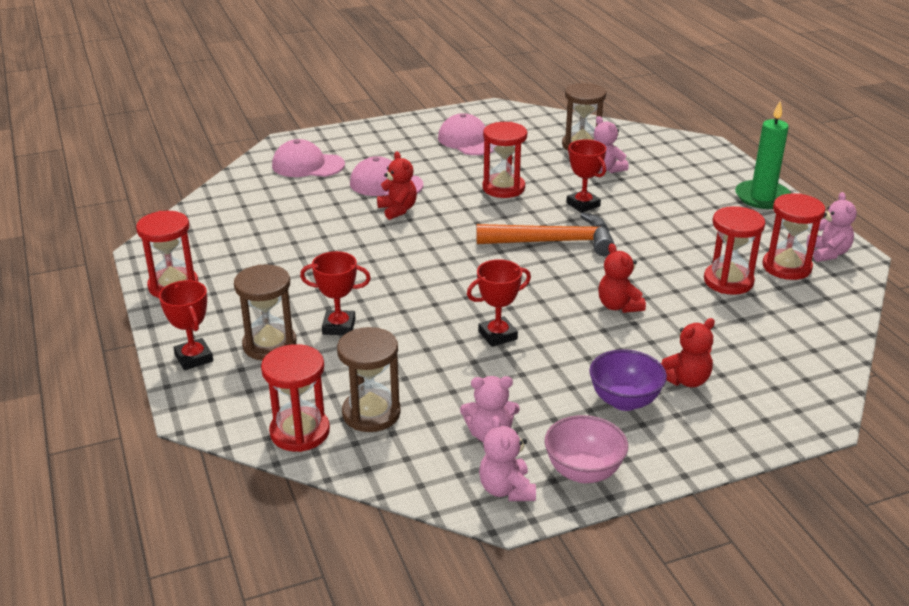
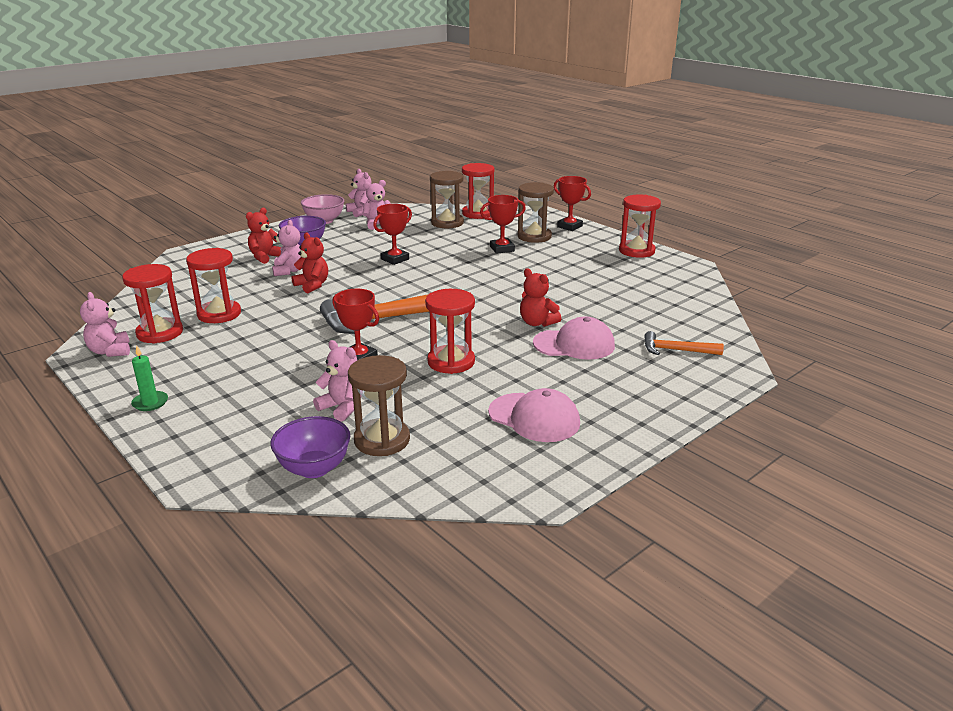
camera: 160 degrees right, 5 degrees down
pink cap [272,139,345,177] -> orange hammer [644,331,724,355]
green candle [735,101,791,209] -> green candle [131,346,168,411], size x0.53
none -> purple bowl [270,416,350,478]
none -> pink teddy bear [272,220,301,276]

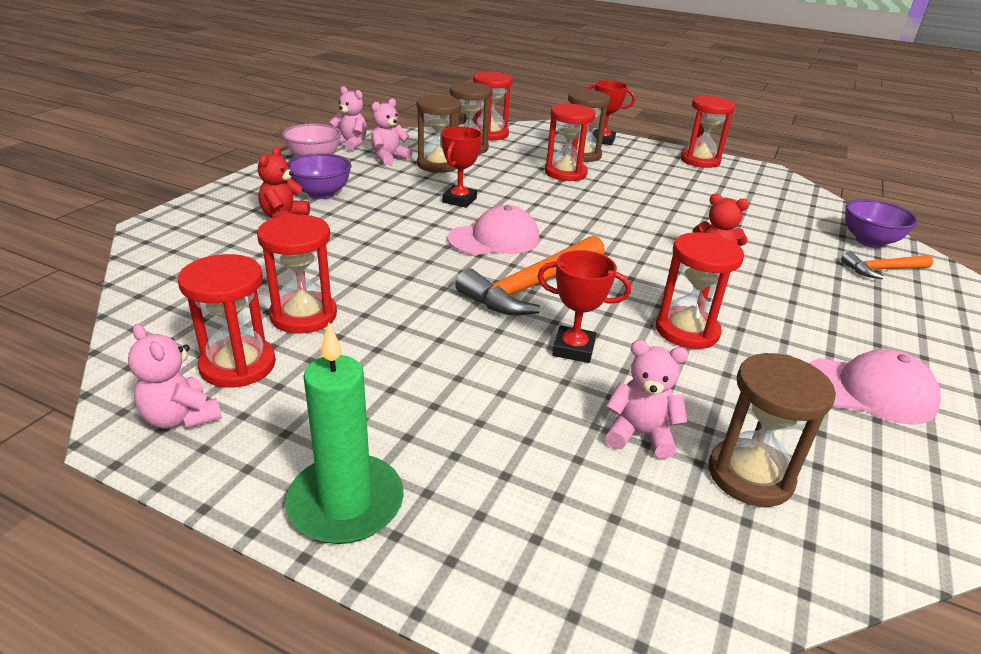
camera: 25 degrees left, 5 degrees up
green candle [131,346,168,411] -> green candle [285,322,404,544], size x1.89
purple bowl [270,416,350,478] -> purple bowl moved to [845,199,918,248]
pink teddy bear [272,220,301,276] -> none
red teddy bear [292,232,328,293] -> none
red trophy [480,195,526,254] -> red hourglass [545,104,596,181]
pink cap [533,317,615,360] -> pink cap moved to [448,205,540,255]
none -> brown hourglass [416,95,462,173]

